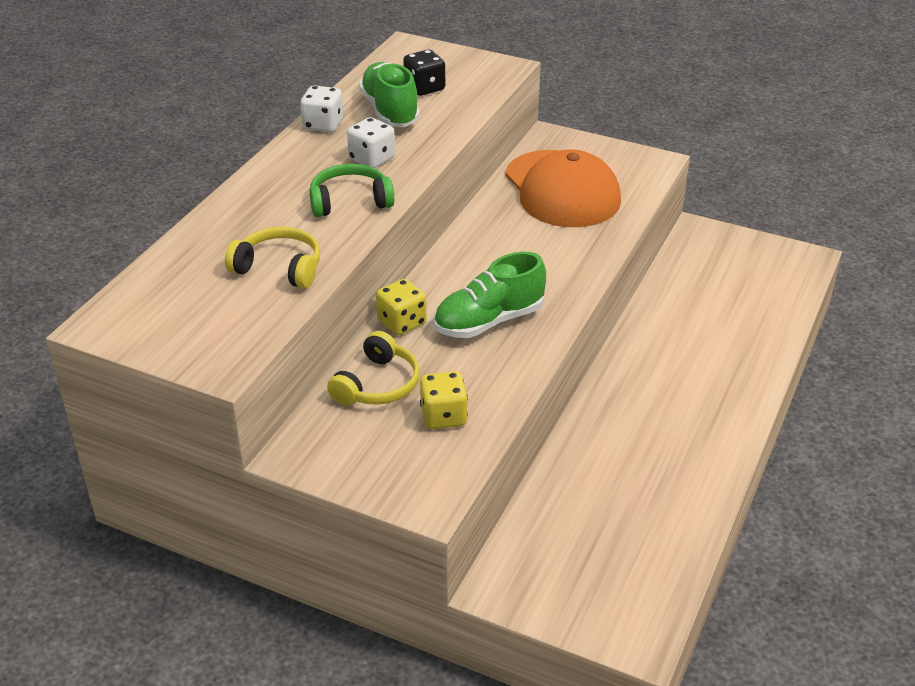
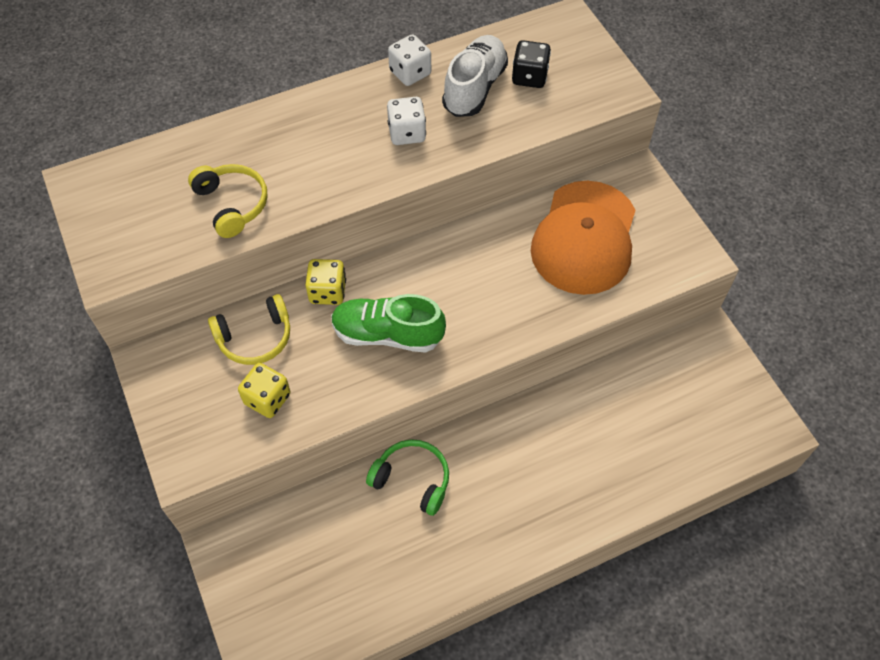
camera: 40 degrees right, 20 degrees up
green headphones [309,164,394,217] -> green headphones moved to [366,439,449,516]
green shoe [359,62,420,127] -> white shoe [442,35,508,117]

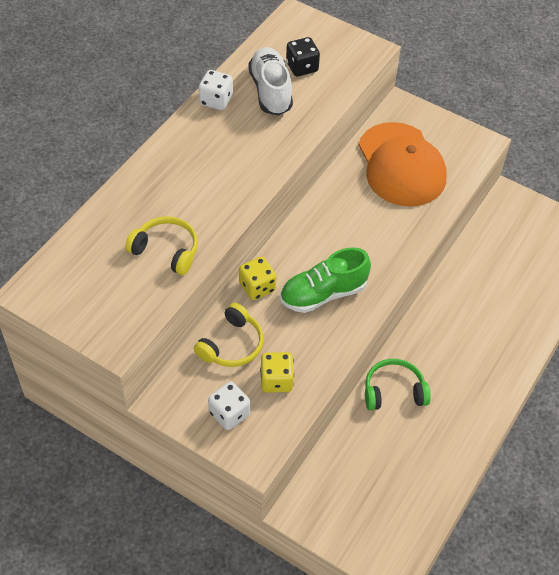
camera: 35 degrees left, 5 degrees down
white dice [387,97,426,145] -> white dice moved to [208,382,250,430]

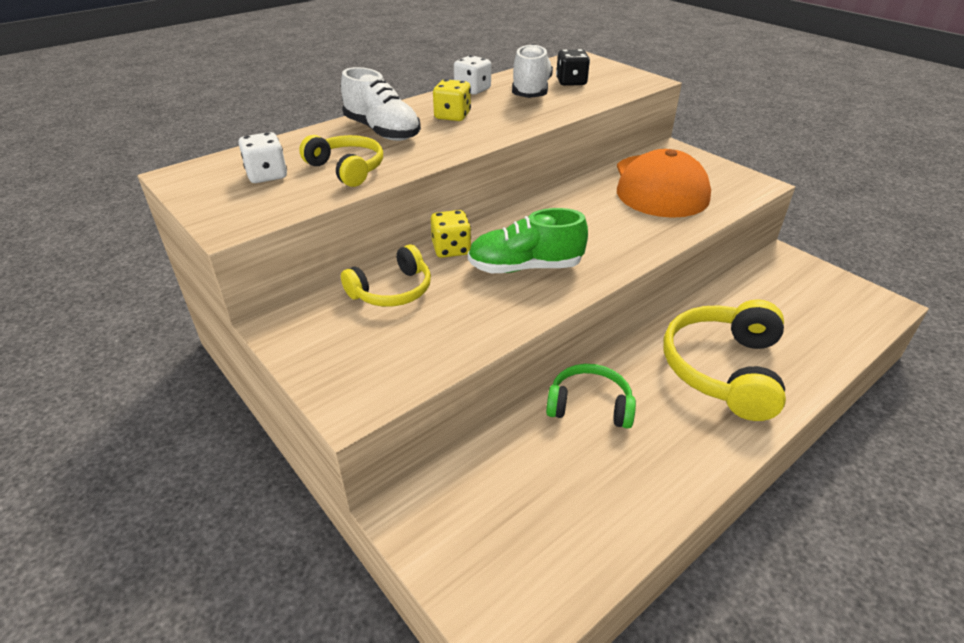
camera: 20 degrees right, 15 degrees down
white dice [208,382,250,430] -> white dice moved to [238,132,287,183]
yellow dice [260,352,294,393] -> yellow dice moved to [433,79,471,121]
none -> white shoe [341,67,421,141]
none -> yellow headphones [663,299,786,421]

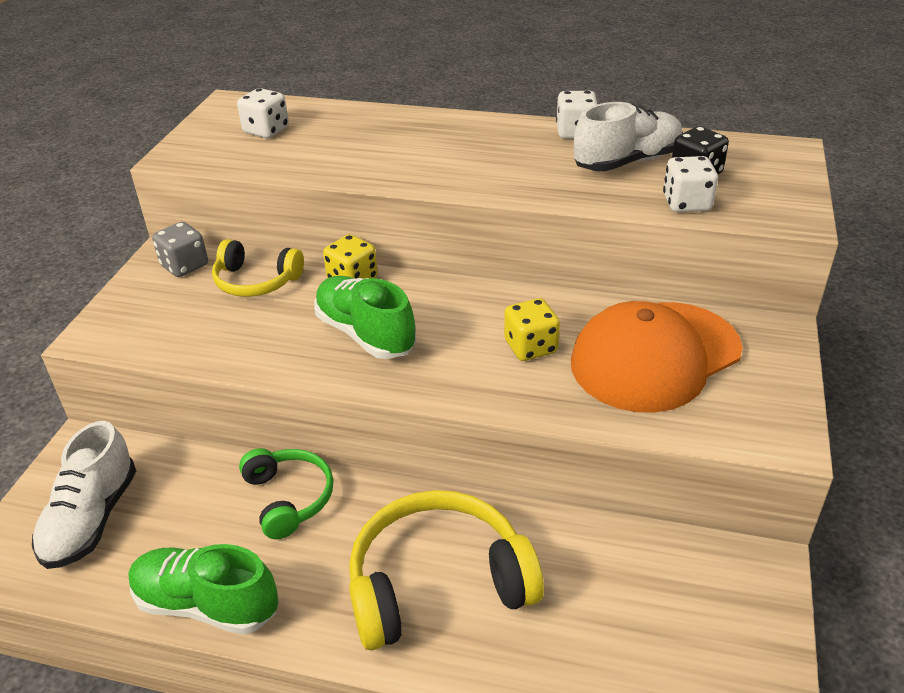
camera: 55 degrees right, 0 degrees up
yellow headphones [299,135,383,187] -> none
white shoe [341,67,421,141] -> white shoe moved to [32,421,136,569]
yellow dice [433,79,471,121] -> yellow dice moved to [504,298,560,361]
none -> green shoe [129,544,278,635]
none -> grey dice [152,222,208,277]
none -> white dice [663,156,718,212]

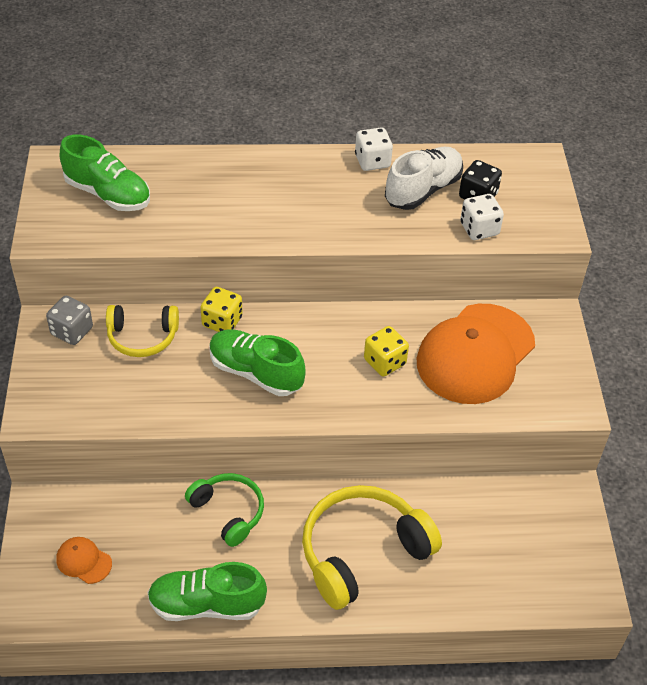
camera: 20 degrees left, 10 degrees up
white shoe [32,421,136,569] -> orange cap [56,537,112,584]
white dice [237,88,289,138] -> green shoe [60,135,150,211]

